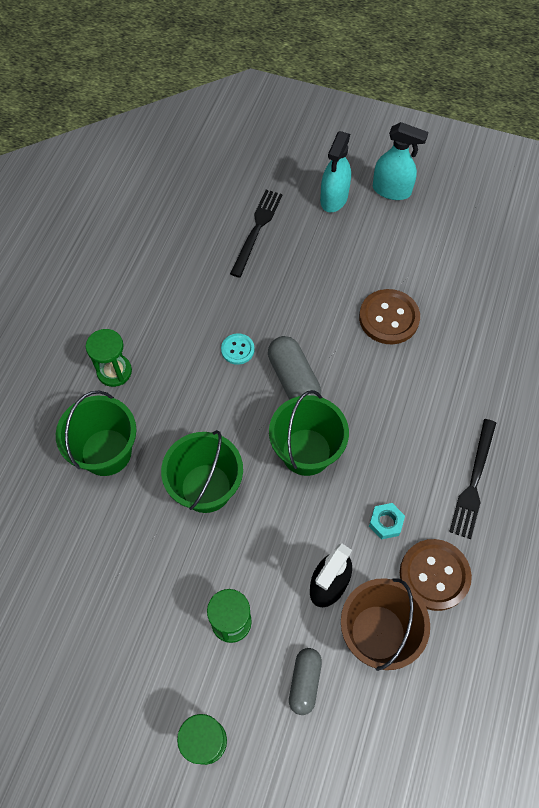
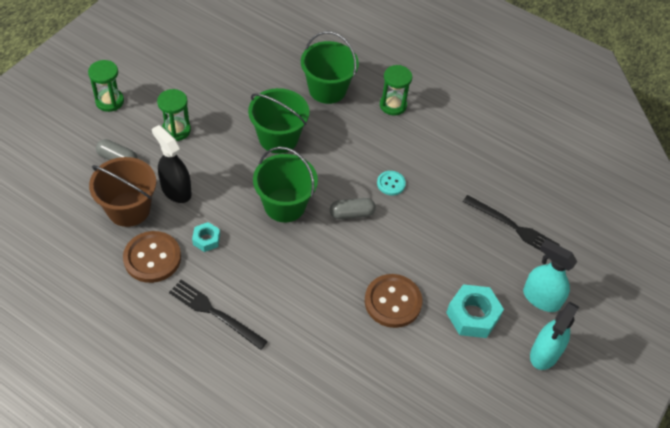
camera: 100 degrees right, 10 degrees down
grey capsule [268,336,321,400] -> grey capsule [330,198,376,219], size x0.67
none -> turquoise nut [446,284,504,338]

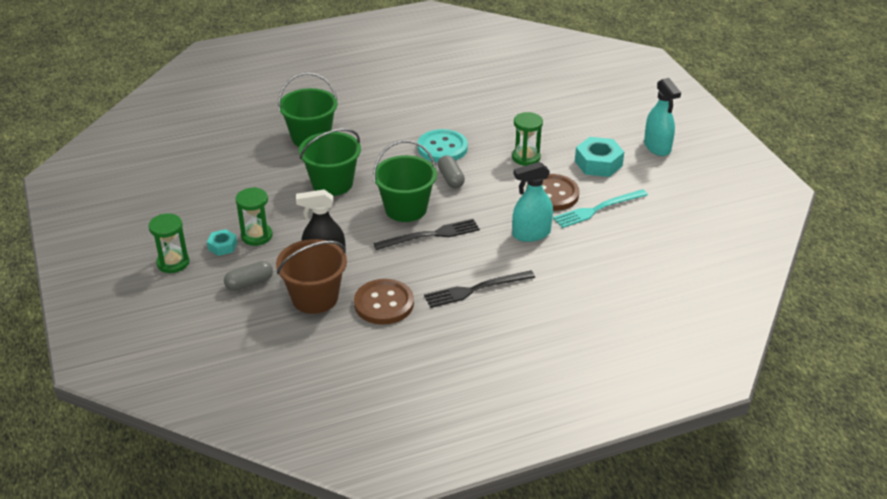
camera: 50 degrees left, 15 degrees down
turquoise nut [192,222,220,252] -> turquoise nut moved to [207,229,237,256]
grey capsule [330,198,376,219] -> grey capsule turned 45 degrees counterclockwise [438,155,465,188]
turquoise button [377,171,406,195] -> turquoise button [417,129,468,162], size x1.83
green hourglass [380,65,412,115] -> green hourglass moved to [512,112,543,166]
black fork [463,195,560,251] -> black fork moved to [373,219,480,250]
turquoise spray bottle [523,239,577,312] -> turquoise spray bottle moved to [512,162,553,242]
none -> turquoise fork [553,189,648,228]

